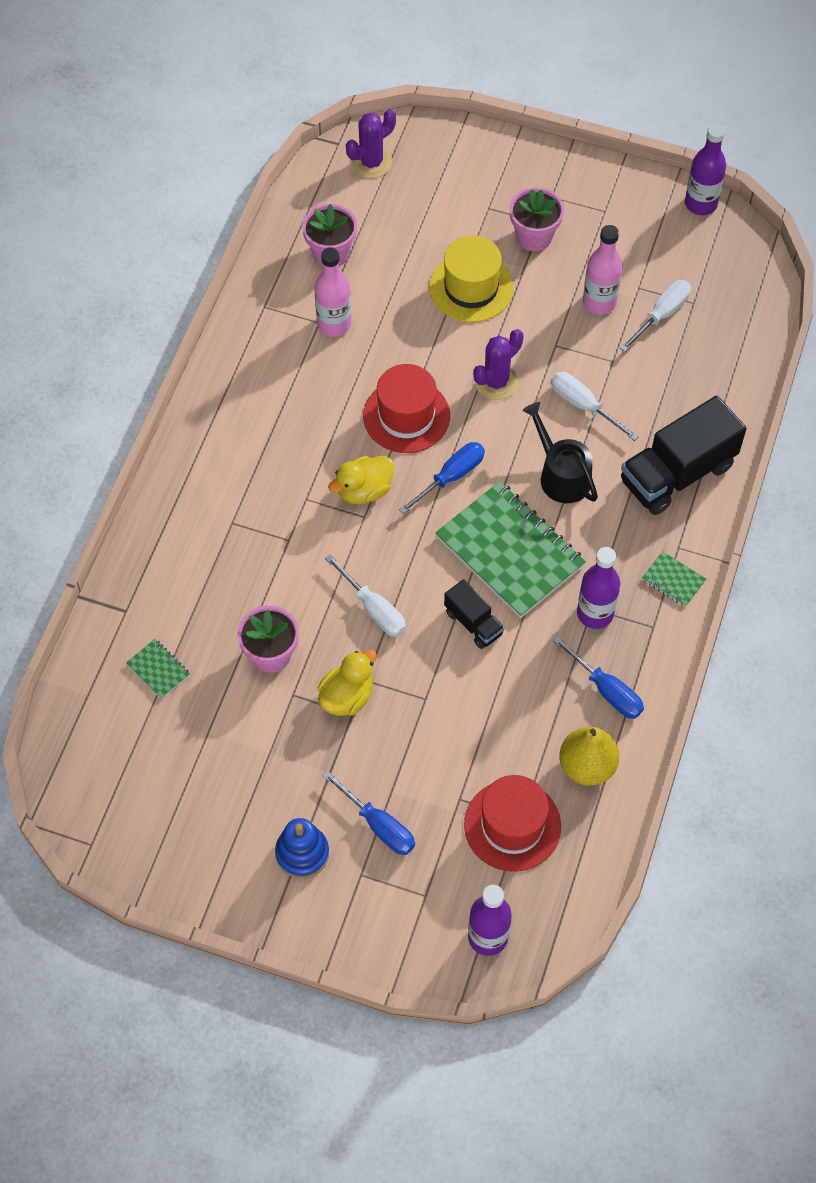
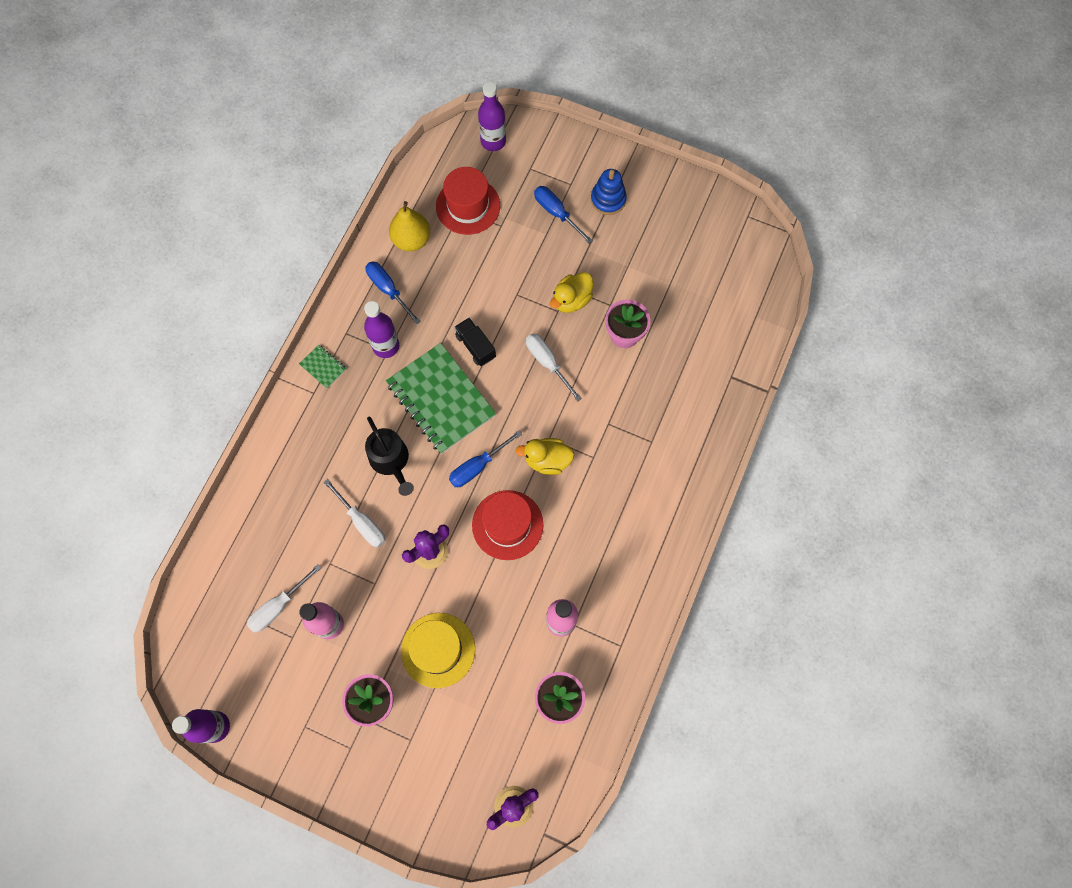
camera: 175 degrees left, 10 degrees up
green notebook [126,639,190,699] -> none
yellow duck [328,456,394,504] -> yellow duck turned 150 degrees counterclockwise [515,438,574,475]
black truck [621,396,747,515] -> none

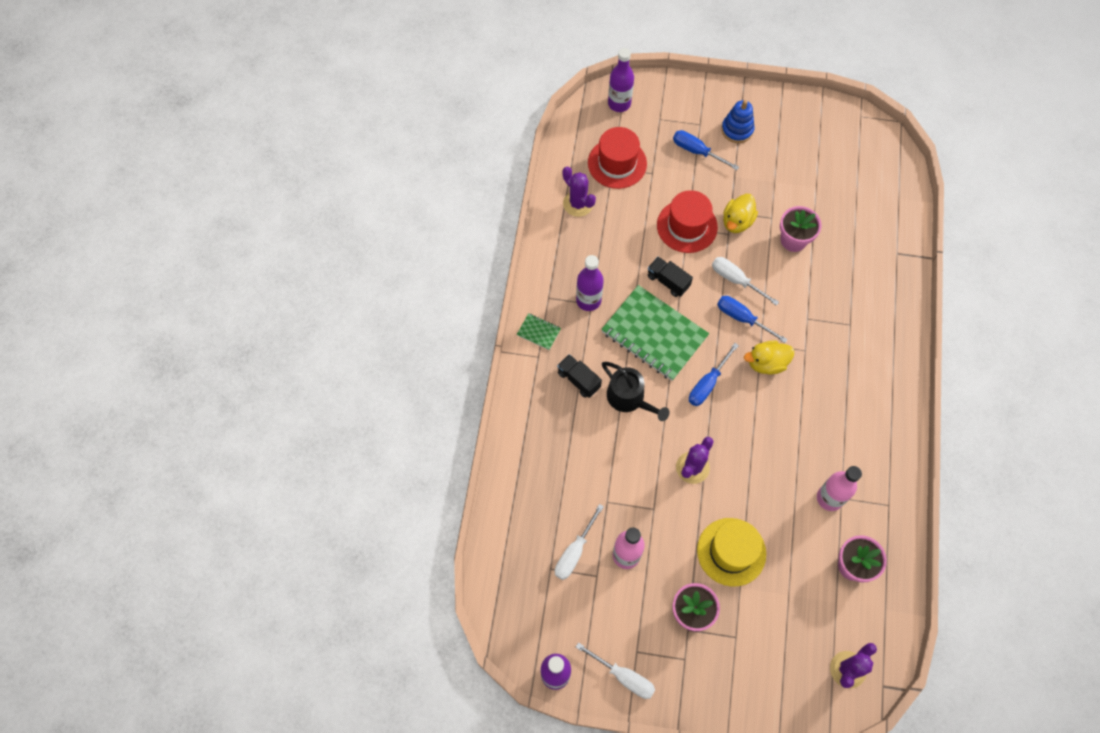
camera: 15 degrees left, 5 degrees down
white screwdriver [323,479,385,547] -> white screwdriver moved to [576,642,655,699]
blue screwdriver [365,261,421,324] -> blue screwdriver moved to [717,296,788,343]
yellow pear [389,201,430,251] -> purple cactus [562,166,596,217]
red hat [472,490,543,560] -> red hat moved to [657,190,718,253]
none -> black truck [557,354,602,398]

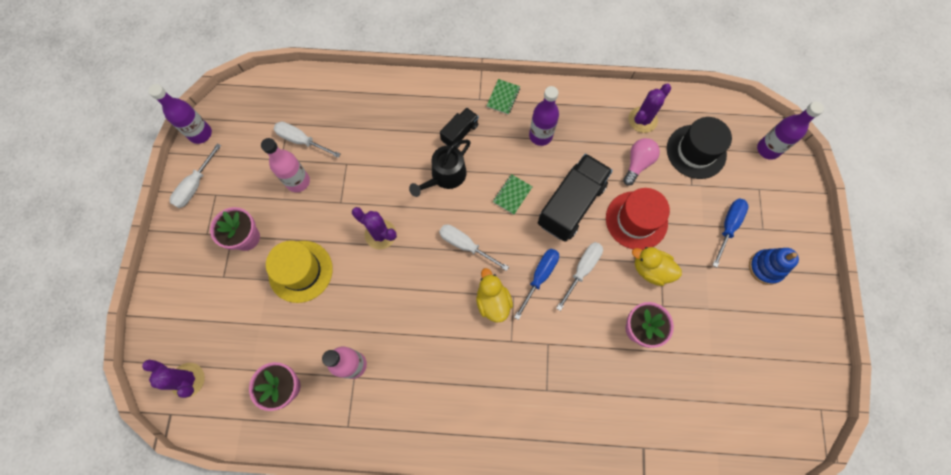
camera: 85 degrees right, 5 degrees up
red hat [588,127,647,189] -> black hat [667,117,732,179]
green notebook [601,285,709,381] -> green notebook [493,174,533,215], size x0.42
black truck [648,257,693,297] -> black truck [538,154,613,242], size x1.93
blue screwdriver [689,343,739,406] -> white screwdriver [439,224,509,271]
none -> pink light bulb [623,138,660,186]

